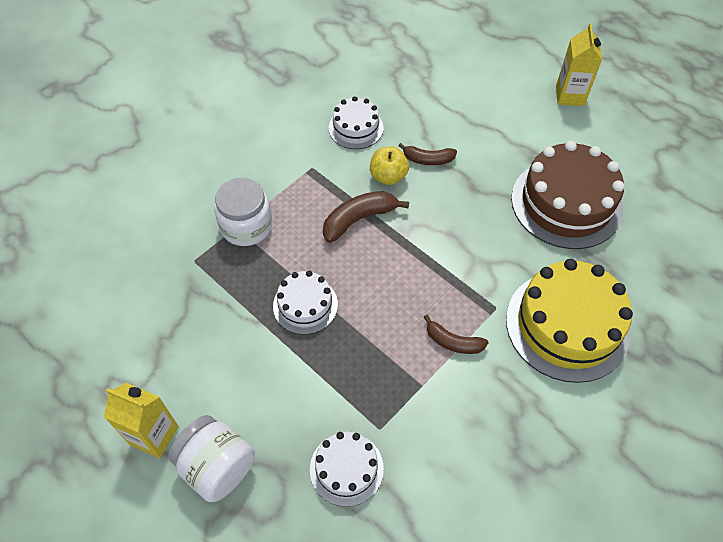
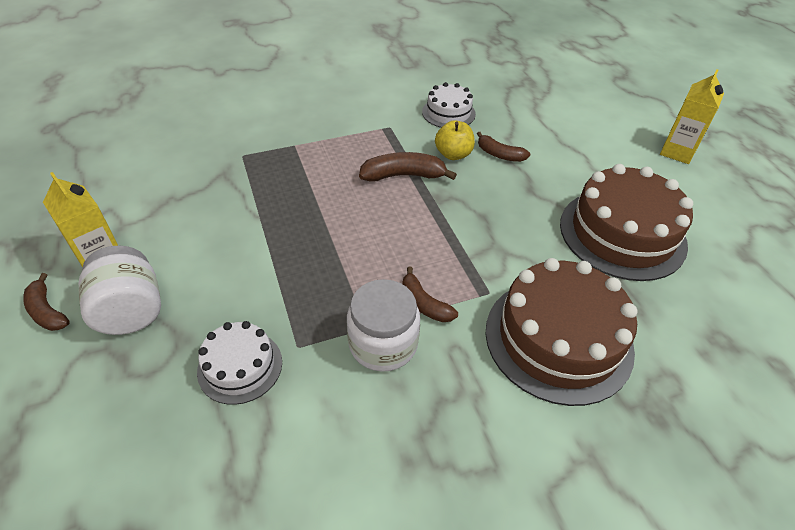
camera: 25 degrees right, 10 degrees down
white jar [214,178,272,246] -> white jar moved to [347,279,420,372]
white cake [273,271,338,335] -> none
yellow cake [506,259,633,383] -> brown cake [486,258,638,406]
none -> brown banana [23,273,70,331]

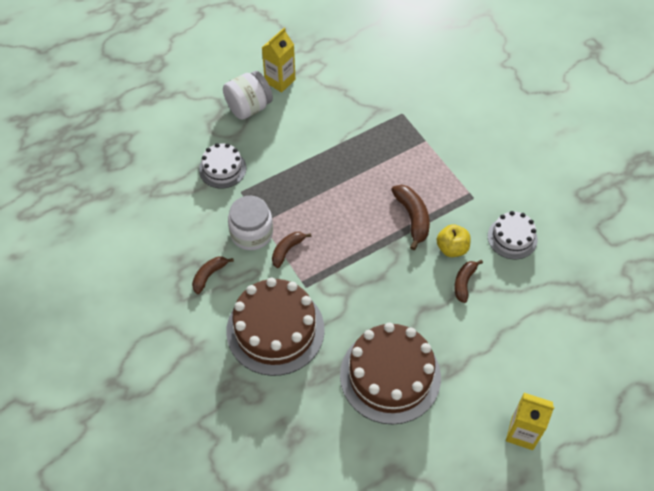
camera: 80 degrees right, 10 degrees up
brown banana [23,273,70,331] -> brown banana moved to [192,257,234,294]

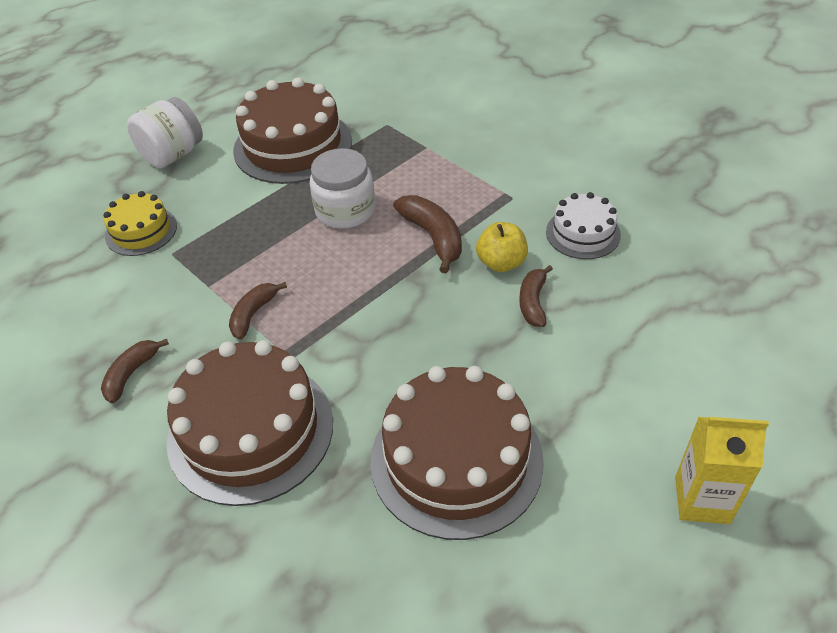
camera: 10 degrees left, 10 degrees down
white cake [199,143,246,188] -> yellow cake [104,191,177,256]
white jar [228,196,273,250] -> white jar moved to [310,148,375,229]
yellow carton [262,28,295,93] -> none
none -> brown cake [233,78,352,184]

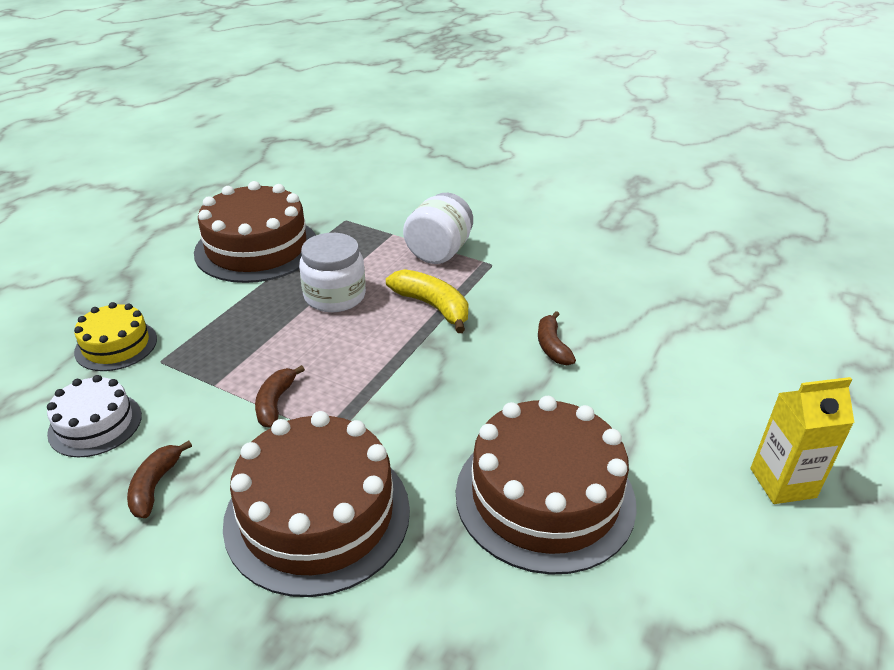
camera: 20 degrees left, 10 degrees down
white jar [127,97,203,168] -> white jar moved to [403,193,473,264]
brown banana [393,195,462,273] -> yellow banana [386,269,469,333]
yellow apple [476,222,528,272] -> none
white cake [546,192,621,259] -> white cake moved to [47,375,142,457]

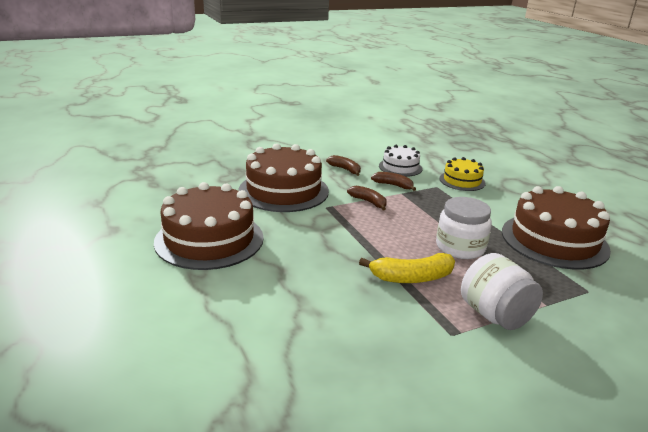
camera: 125 degrees right, 10 degrees down
brown banana [538,311,576,365] -> brown banana moved to [371,172,416,191]
yellow carton [750,377,854,504] -> none

